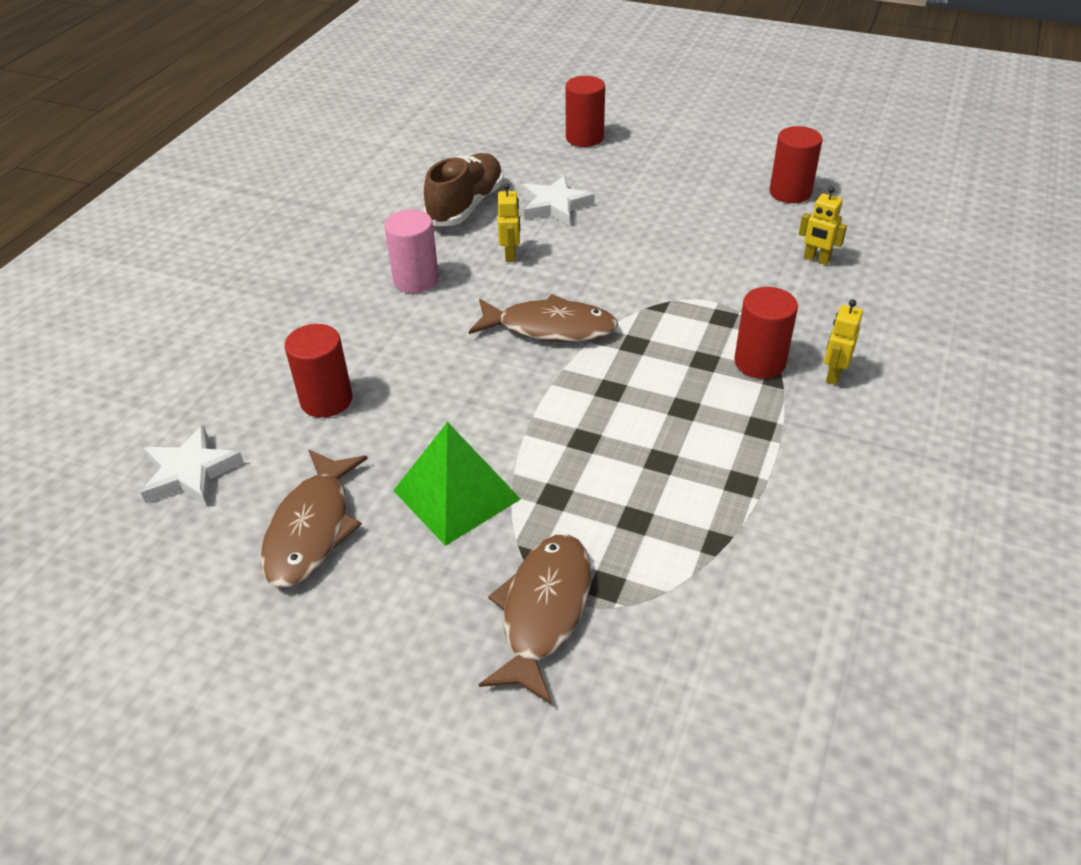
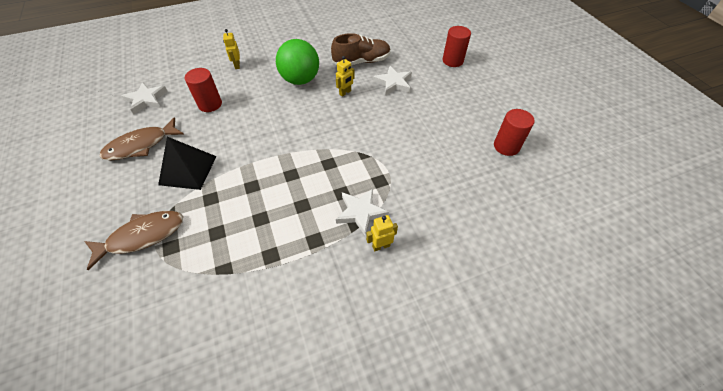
camera: 45 degrees right, 10 degrees up
pink cylinder [384,210,439,293] -> green ball [276,39,319,85]
green pyramid [393,422,521,546] -> black pyramid [158,137,217,190]
brown fish [469,294,618,342] -> none
red cylinder [734,287,798,379] -> white star [336,189,389,237]
yellow robot [799,187,847,265] -> yellow robot moved to [223,29,240,69]

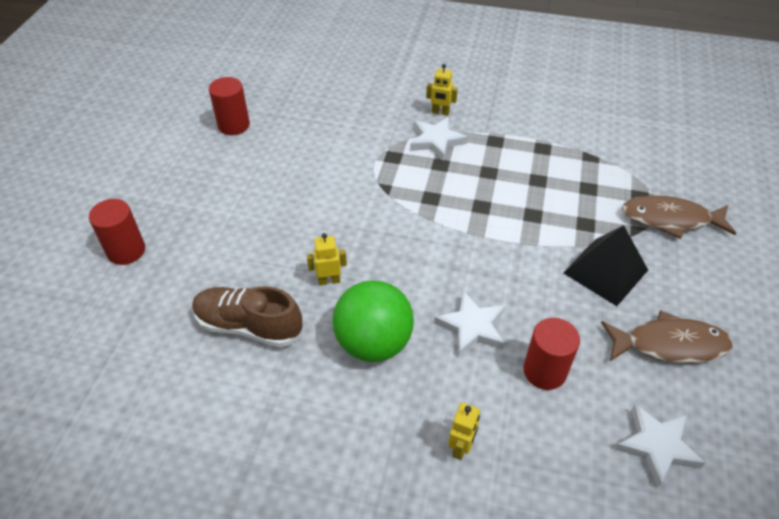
camera: 145 degrees left, 5 degrees down
white star [373,66,412,96] -> white star moved to [434,290,505,356]

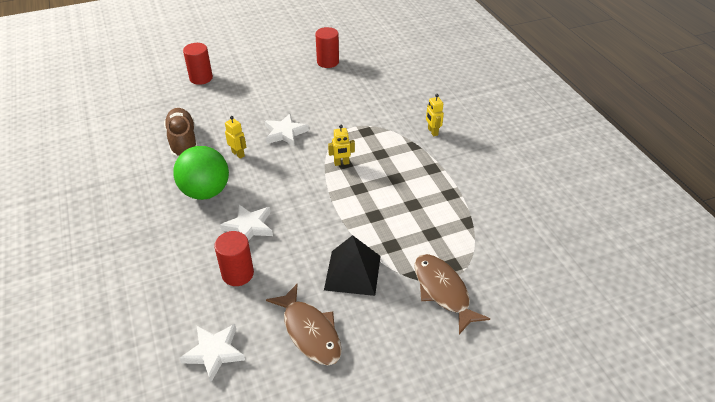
camera: 55 degrees right, 5 degrees down
white star [410,117,467,161] -> white star moved to [265,113,309,147]
yellow robot [448,403,480,460] -> yellow robot moved to [328,125,355,166]

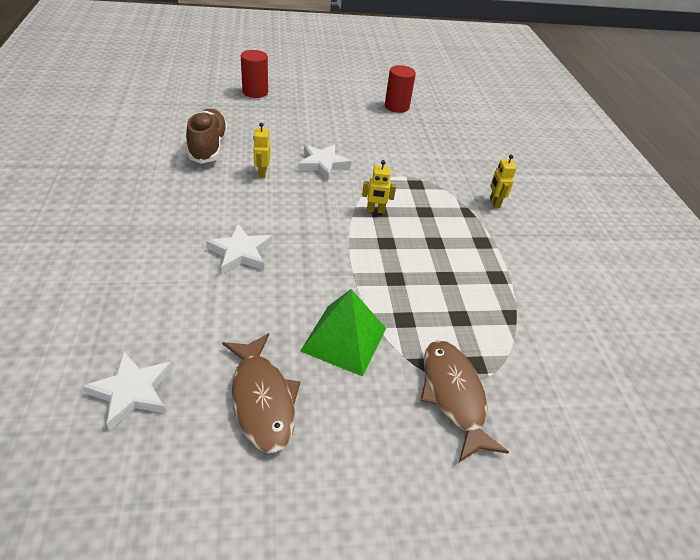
camera: 10 degrees right, 0 degrees up
green ball [173,146,229,200] -> none
red cylinder [214,231,254,286] -> none
yellow robot [225,116,246,159] -> yellow robot turned 150 degrees counterclockwise [253,122,270,178]
black pyramid [324,235,381,296] -> green pyramid [300,289,386,376]

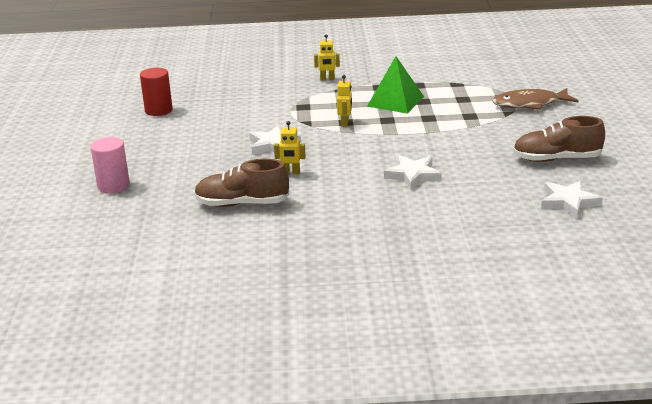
camera: 80 degrees left, 15 degrees down
brown fish [222,333,300,453] -> brown shoe [513,116,605,162]
red cylinder [241,50,268,98] -> pink cylinder [90,137,130,194]
green pyramid [300,289,386,376] -> green pyramid moved to [367,56,424,114]

